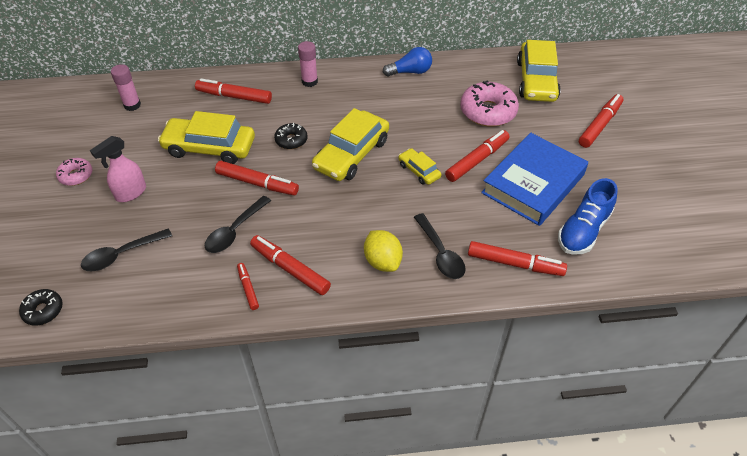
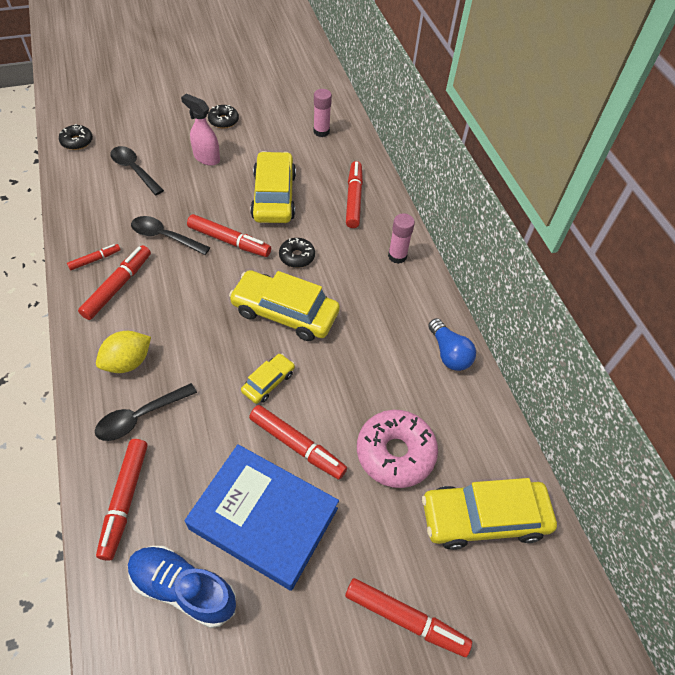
camera: 75 degrees right, 5 degrees up
pink donut [56,158,92,186] -> black donut [208,105,239,128]
red marker [215,161,299,195] -> red marker turned 75 degrees counterclockwise [187,214,271,257]

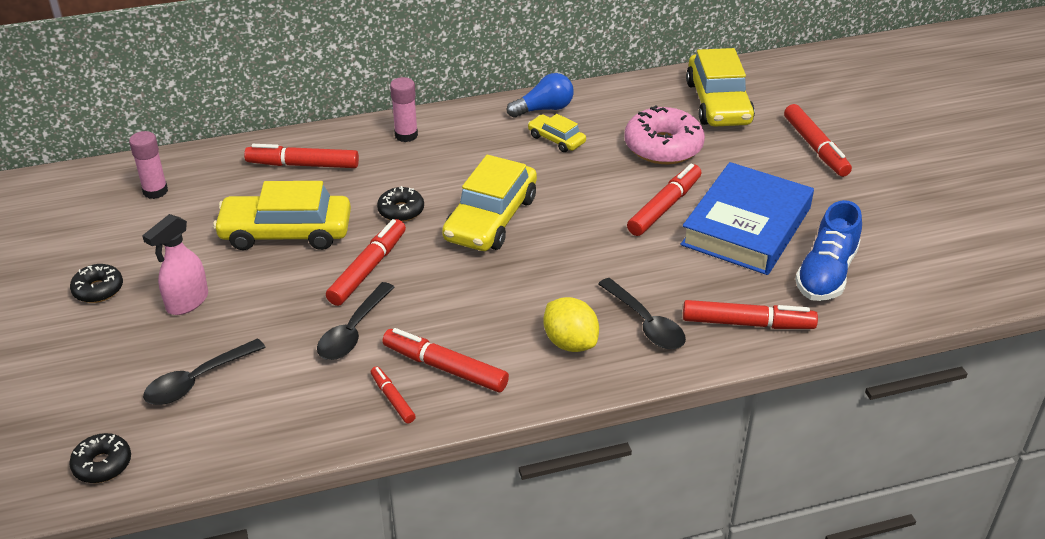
camera: 85 degrees left, 15 degrees down
yellow car [241,354,295,404] -> yellow car moved to [528,114,586,152]
red marker [345,578,472,657] -> red marker turned 135 degrees clockwise [784,104,852,177]

